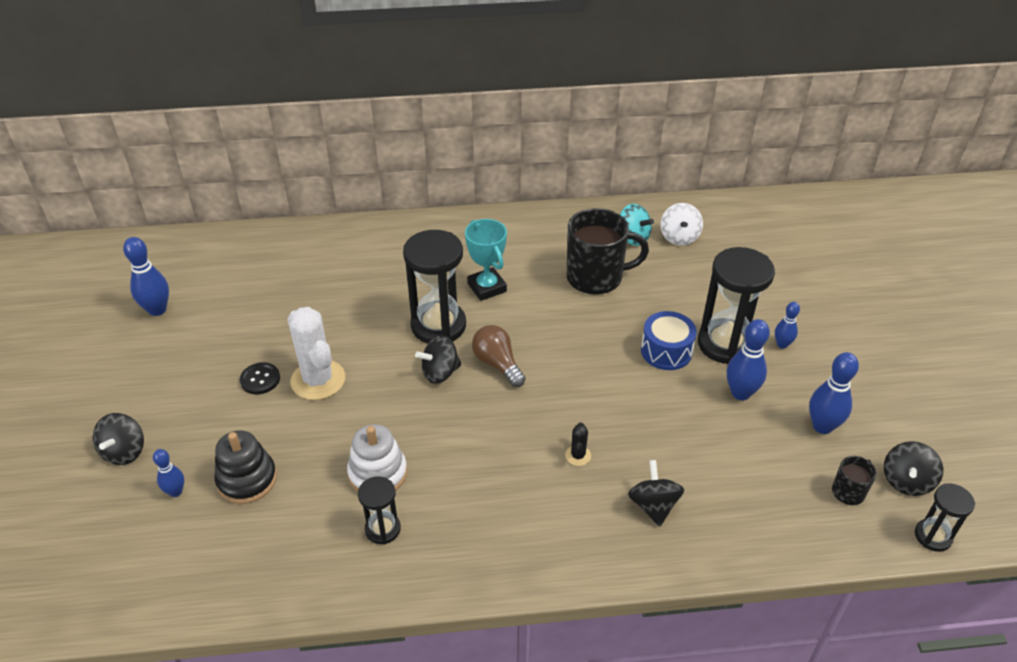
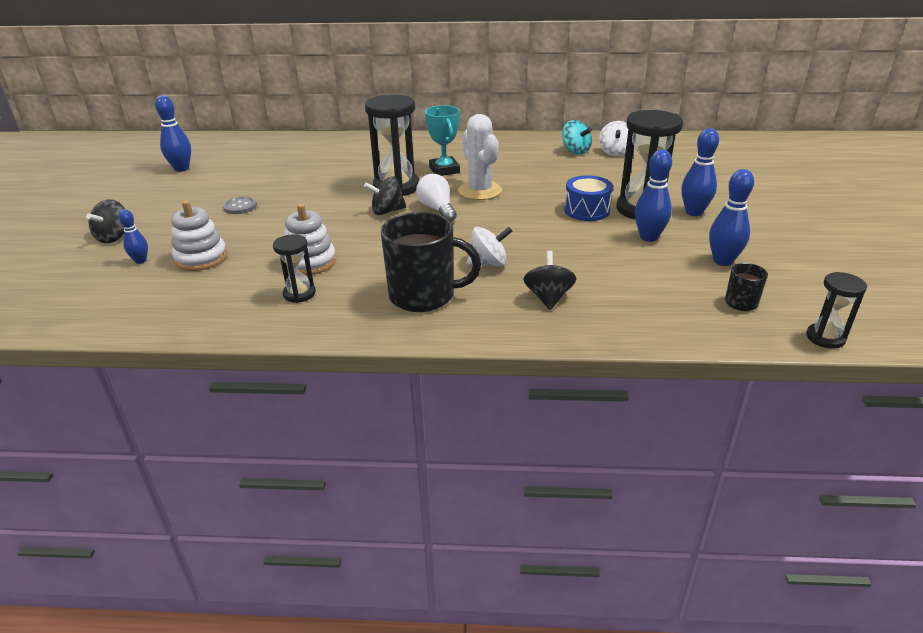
camera: 10 degrees right, 10 degrees down
black stacking toy [215,430,277,504] -> white stacking toy [171,200,227,271]
black button [240,362,280,394] -> grey button [223,196,257,214]
white cactus [287,307,345,400] -> white cactus moved to [458,114,502,200]
brown light bulb [472,325,525,387] -> white light bulb [416,174,457,221]
black cactus [565,422,591,466] -> white spinning top [467,227,512,266]
black mug [566,208,649,295] -> black mug moved to [381,212,481,312]
blue bowling pin [775,302,800,349] -> blue bowling pin [681,128,719,216], size x1.67
black spinning top [884,441,943,496] -> none

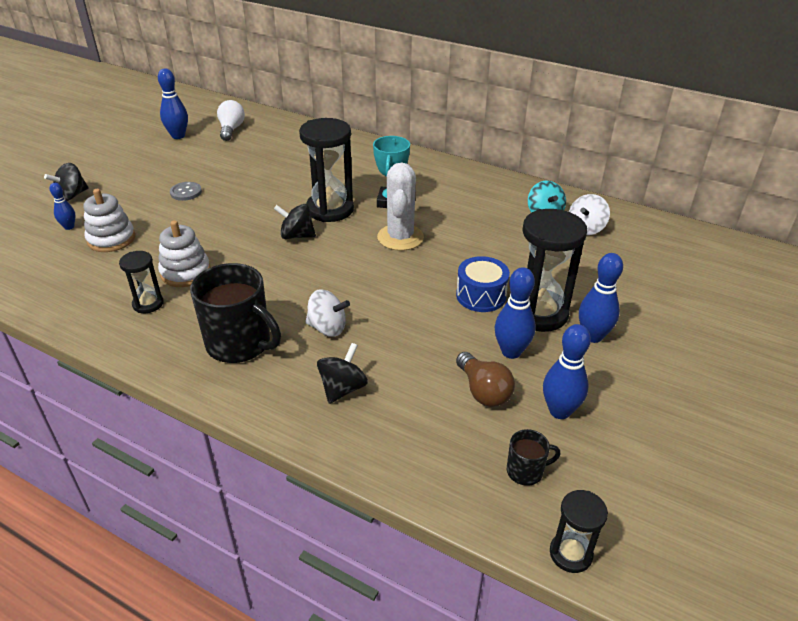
camera: 25 degrees right, 5 degrees up
white light bulb [416,174,457,221] -> white light bulb moved to [217,100,245,141]
none -> brown light bulb [456,352,515,407]

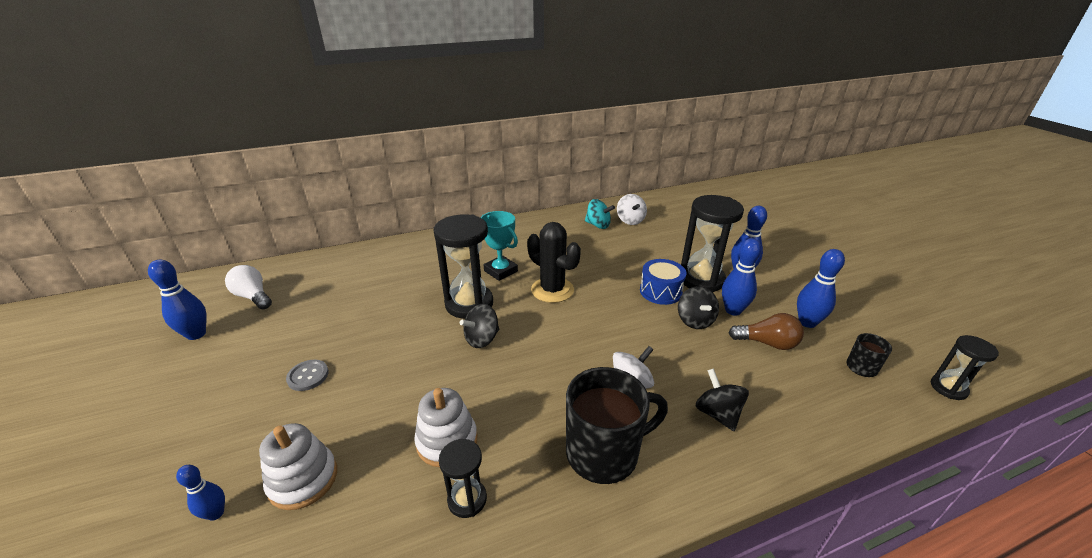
camera: 50 degrees left, 5 degrees down
black spinning top [44,163,89,201] -> black spinning top moved to [678,286,719,329]
white cactus [377,162,424,251] -> black cactus [527,222,581,303]

